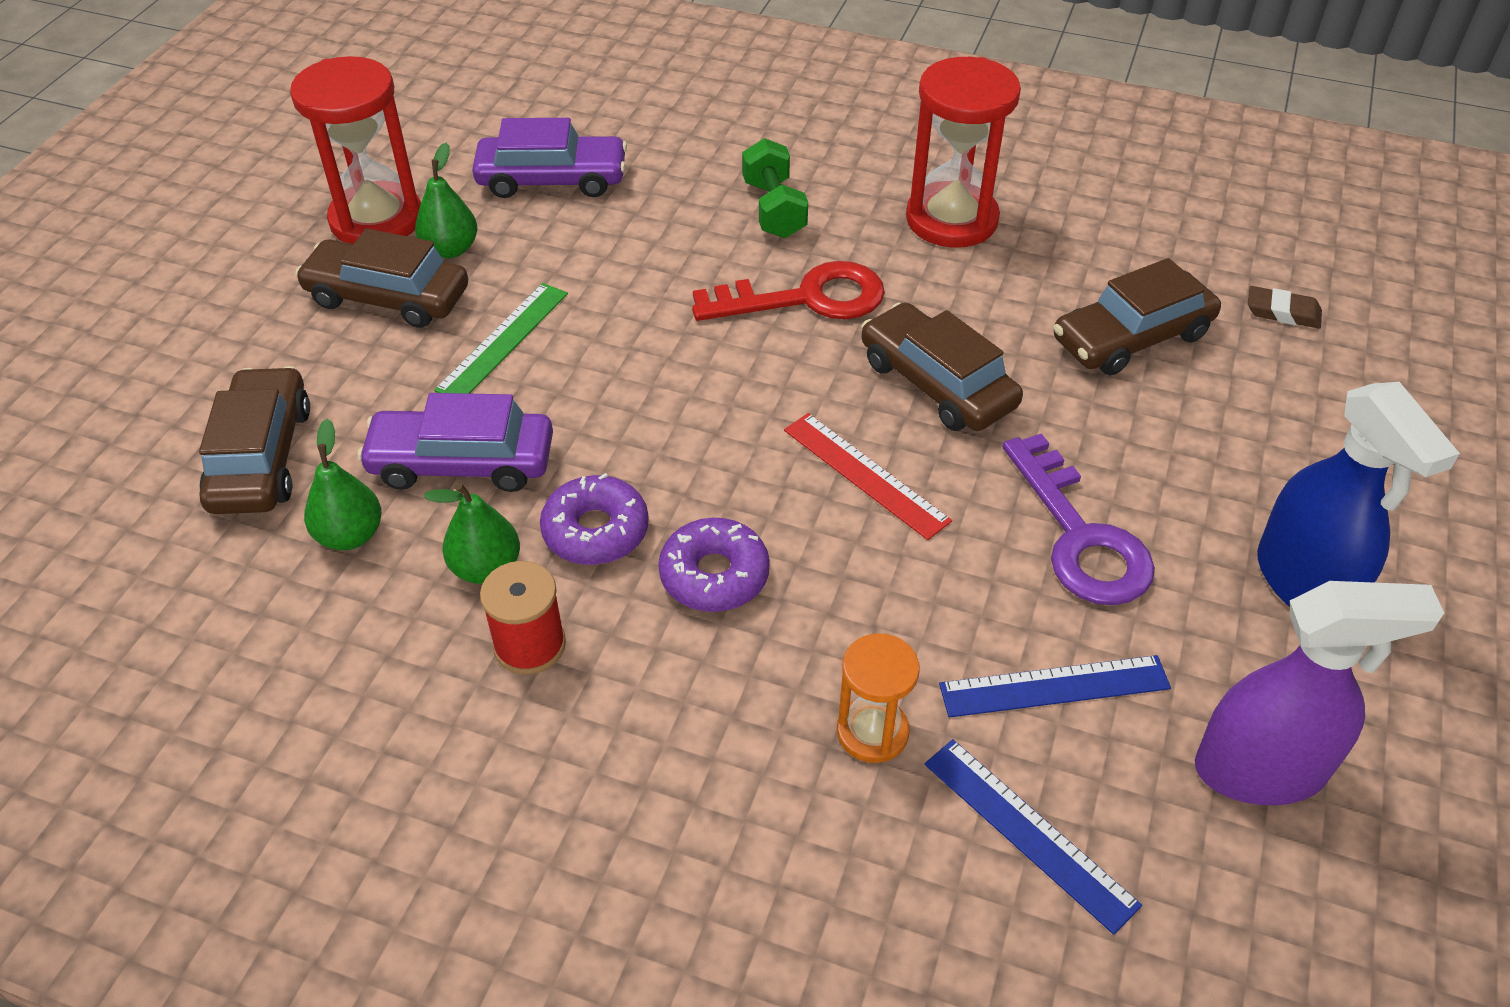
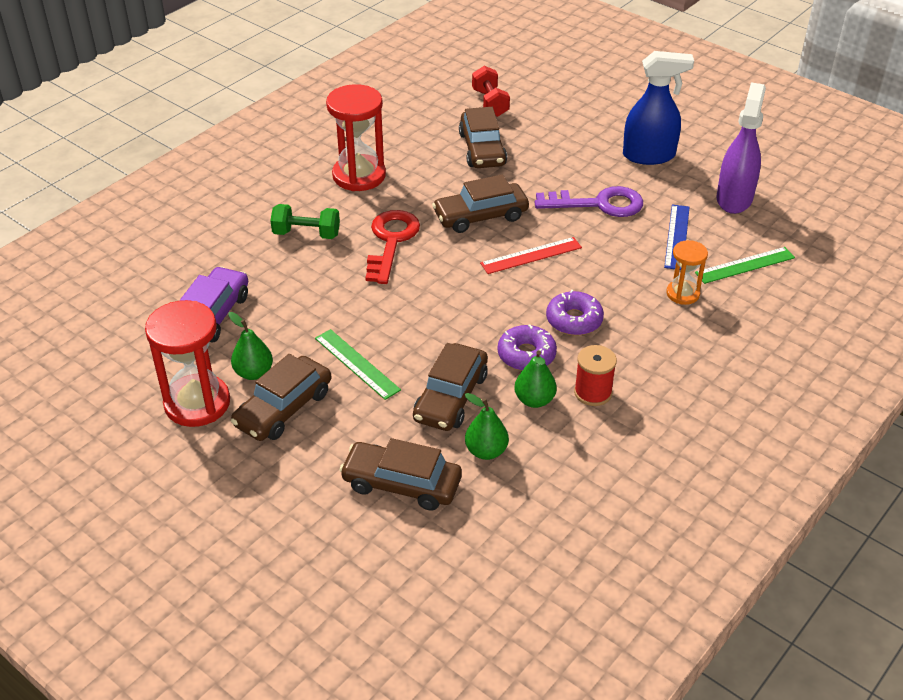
camera: 70 degrees left, 5 degrees down
purple car [357,393,553,492] -> brown car [413,343,488,431]
blue ruler [925,739,1142,935] -> green ruler [695,247,795,284]
brown eraser [1248,286,1322,329] -> red dumbbell [472,66,510,117]

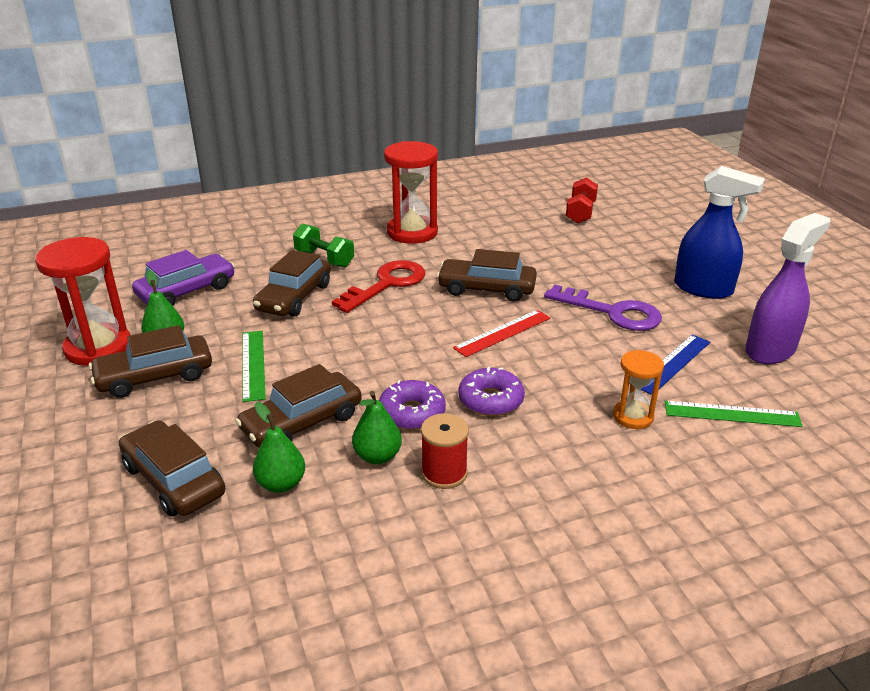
camera: 30 degrees right, 10 degrees down
brown car [459,107,507,168] -> brown car moved to [253,250,331,317]
red ruler [480,237,582,274] -> red ruler turned 45 degrees counterclockwise [453,310,550,357]

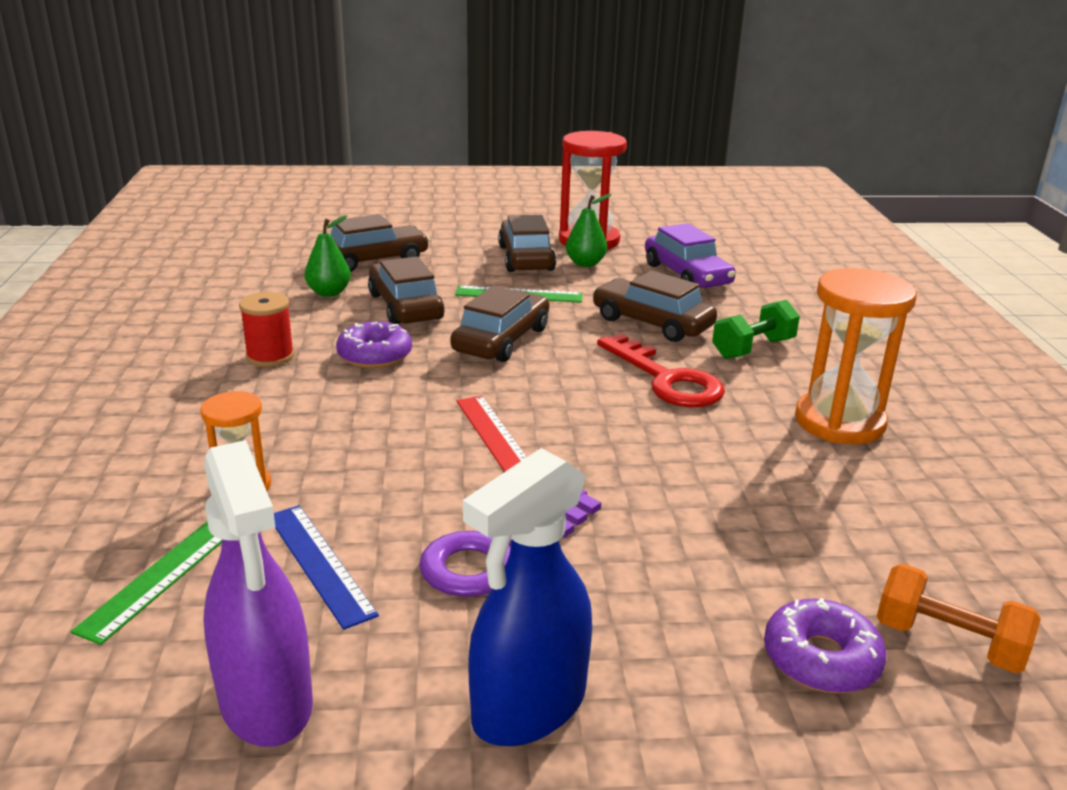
camera: 105 degrees right, 5 degrees down
green pear [352,391,402,464] -> none
red hourglass [384,141,438,244] -> orange hourglass [795,268,917,444]
brown car [437,249,537,302] -> brown car moved to [450,286,549,362]
purple donut [459,367,525,416] -> purple donut moved to [764,598,886,693]
red dumbbell [566,177,598,224] -> orange dumbbell [877,564,1041,673]

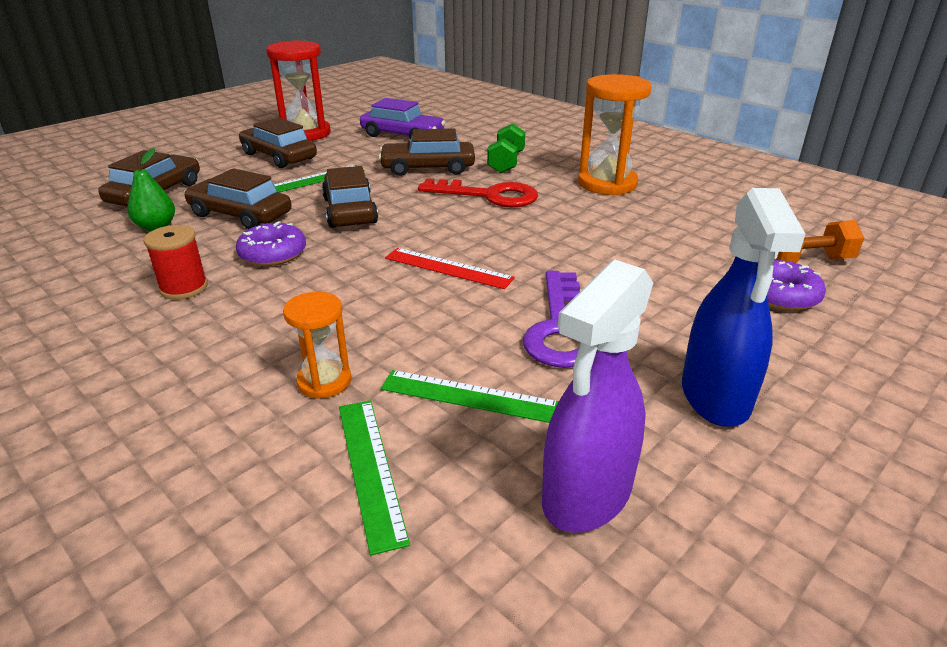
camera: 40 degrees left, 5 degrees up
purple spray bottle [203,440,313,747] -> purple spray bottle turned 105 degrees clockwise [542,260,653,533]
blue ruler [274,505,379,630] -> green ruler [381,370,559,423]
green pear [566,194,612,267] -> none

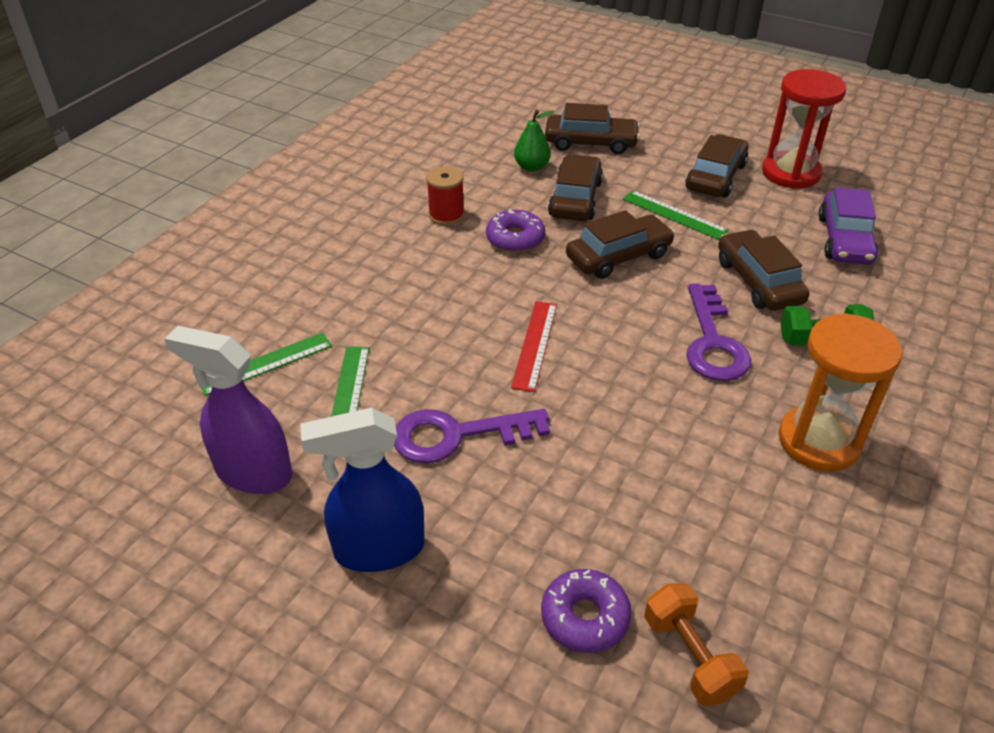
camera: 75 degrees right, 10 degrees up
orange hourglass [283,292,352,399] -> none
red key [418,179,538,207] -> purple key [686,284,751,381]

